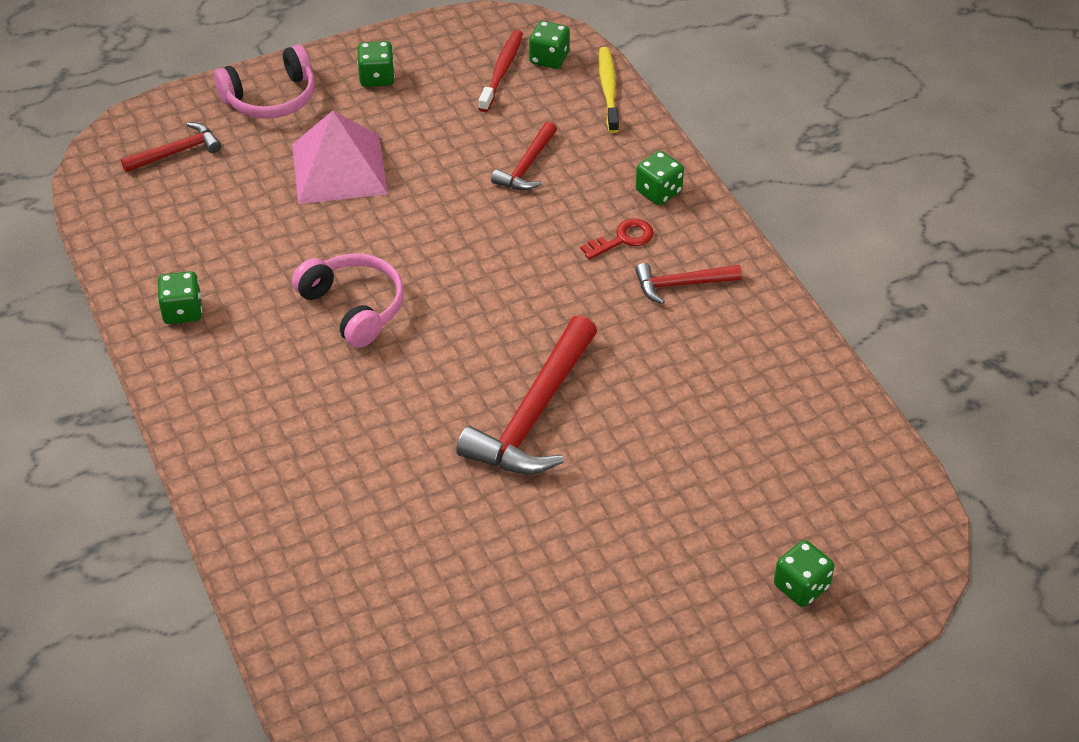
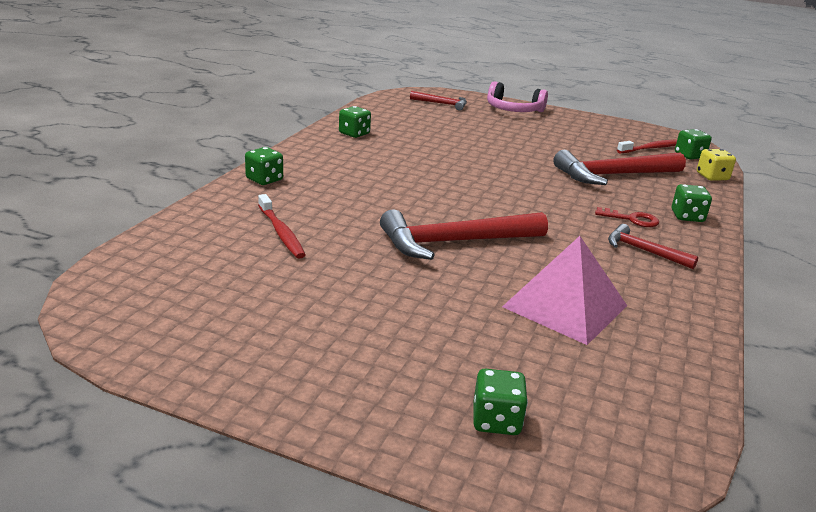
camera: 45 degrees right, 20 degrees down
pink pyramid [292,111,388,204] -> pink pyramid moved to [502,236,627,345]
pink headphones [292,254,404,348] -> none
green dice [357,41,395,87] -> green dice moved to [245,147,283,185]
red hammer [491,121,557,190] -> red hammer [553,150,686,185], size x1.86
yellow toothbrush [599,47,619,133] -> yellow dice [697,149,736,181]
none -> red toothbrush [258,194,306,259]

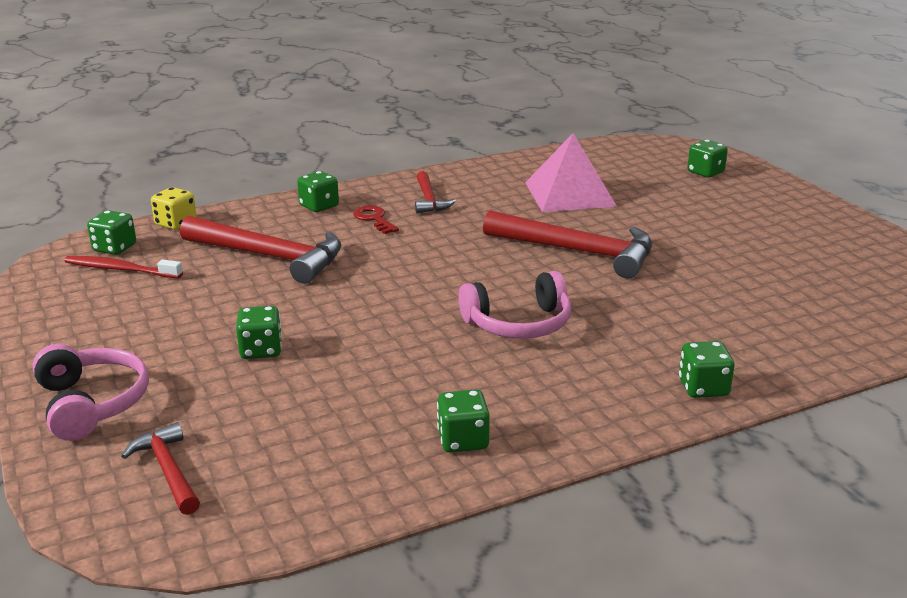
camera: 135 degrees left, 0 degrees up
red toothbrush [258,194,306,259] -> none
none -> green dice [236,306,282,359]
none -> pink headphones [459,271,571,339]

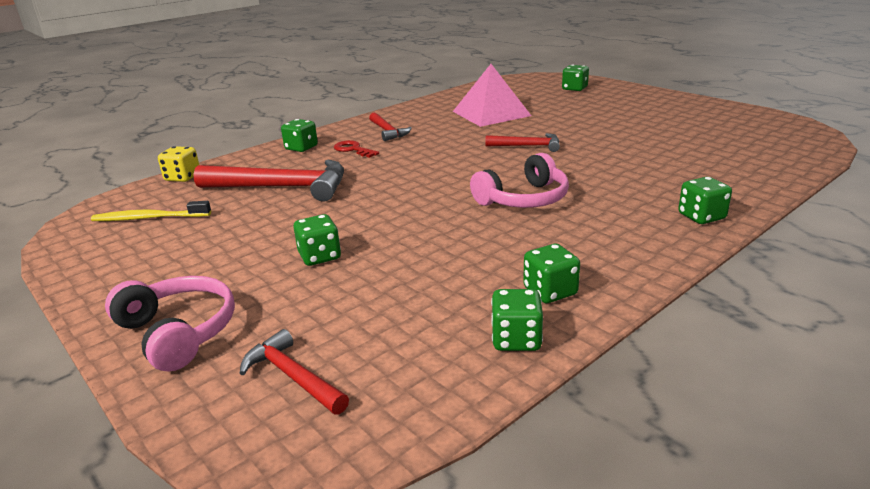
camera: 15 degrees left, 0 degrees up
red toothbrush [64,256,183,278] -> yellow toothbrush [91,201,211,221]
green dice [87,210,136,255] -> green dice moved to [491,289,543,351]
red hammer [483,210,652,278] -> red hammer [485,133,560,152], size x0.54

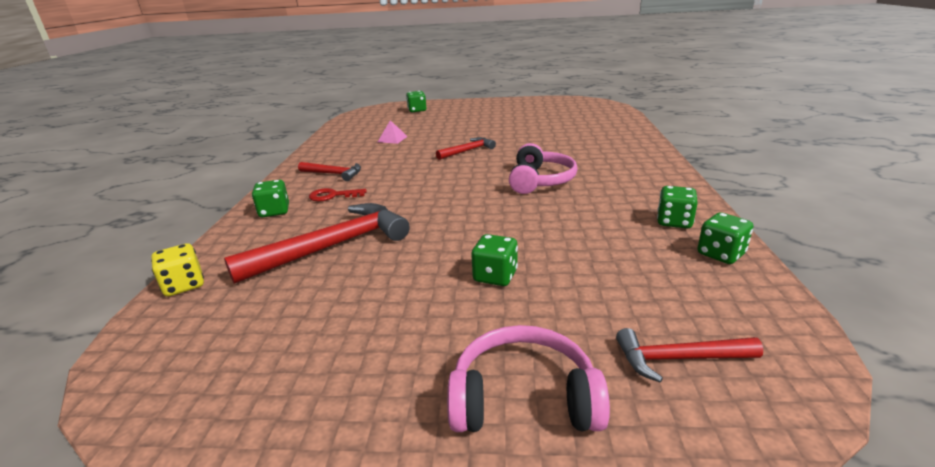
camera: 45 degrees left, 0 degrees up
yellow toothbrush [91,201,211,221] -> none
pink pyramid [453,64,531,127] -> pink pyramid [378,120,408,144], size x0.45
green dice [678,177,732,224] -> none

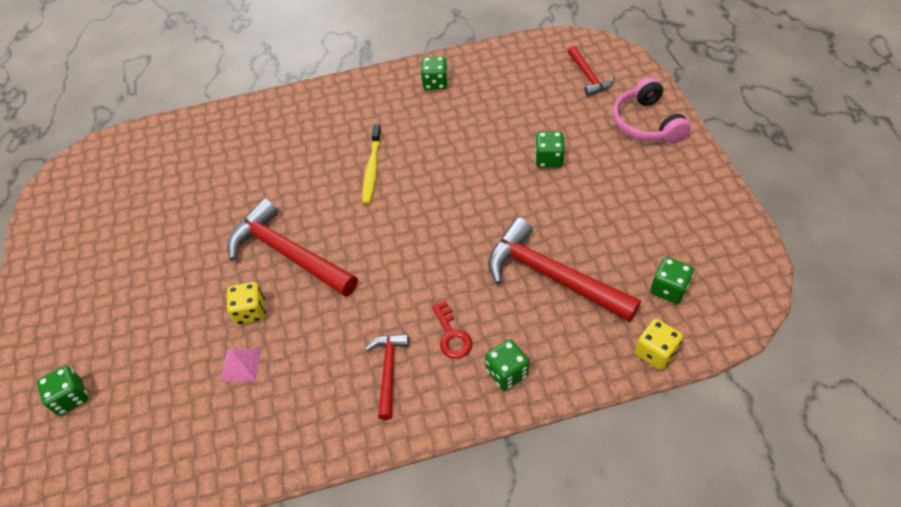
camera: 105 degrees left, 25 degrees up
red hammer [436,137,496,160] -> red hammer [227,198,358,297], size x1.86
pink headphones [509,143,577,194] -> yellow toothbrush [362,125,382,205]
green dice [697,212,753,264] -> green dice moved to [650,257,694,304]
none -> yellow dice [227,282,265,325]

